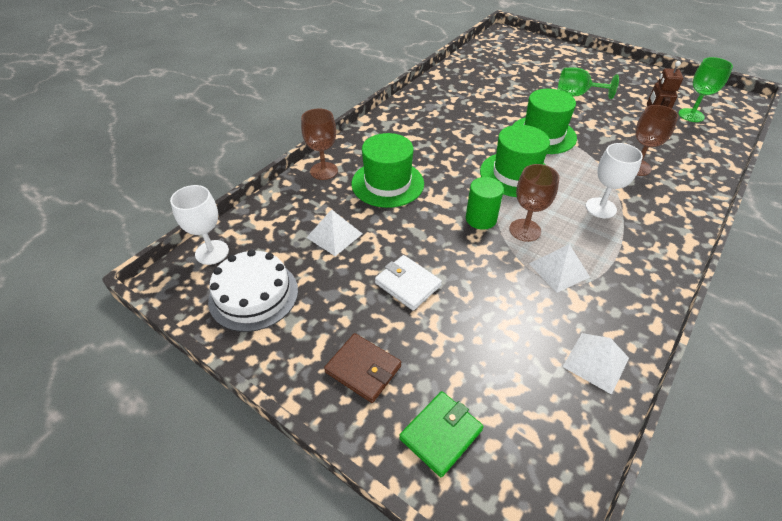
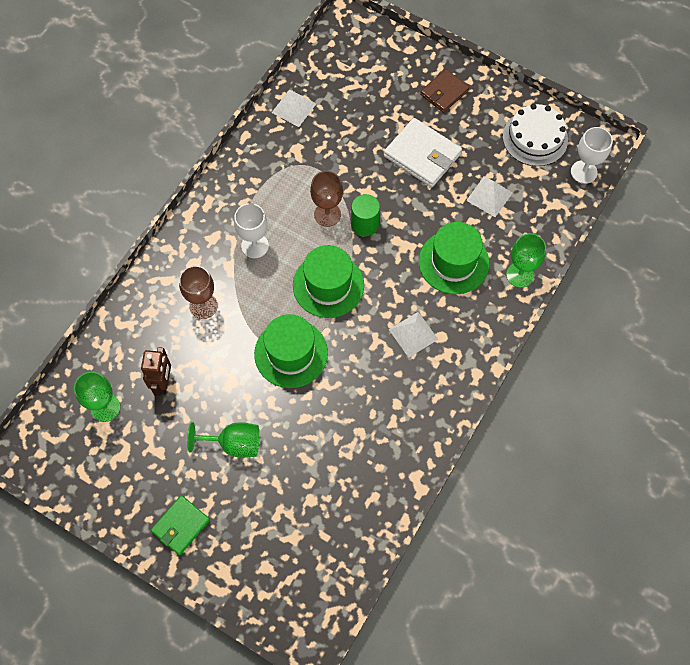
camera: 175 degrees right, 20 degrees up
brown goblet [301,108,338,180] -> green goblet [506,233,546,288]
brown wallet [324,333,401,403] -> brown wallet turned 75 degrees counterclockwise [420,69,469,113]
white wallet [375,255,442,311] -> white wallet [384,118,462,187], size x1.54
green wallet [399,391,484,477] -> green wallet moved to [151,495,210,555]
white pyramid [529,244,590,293] -> white pyramid moved to [389,312,438,358]

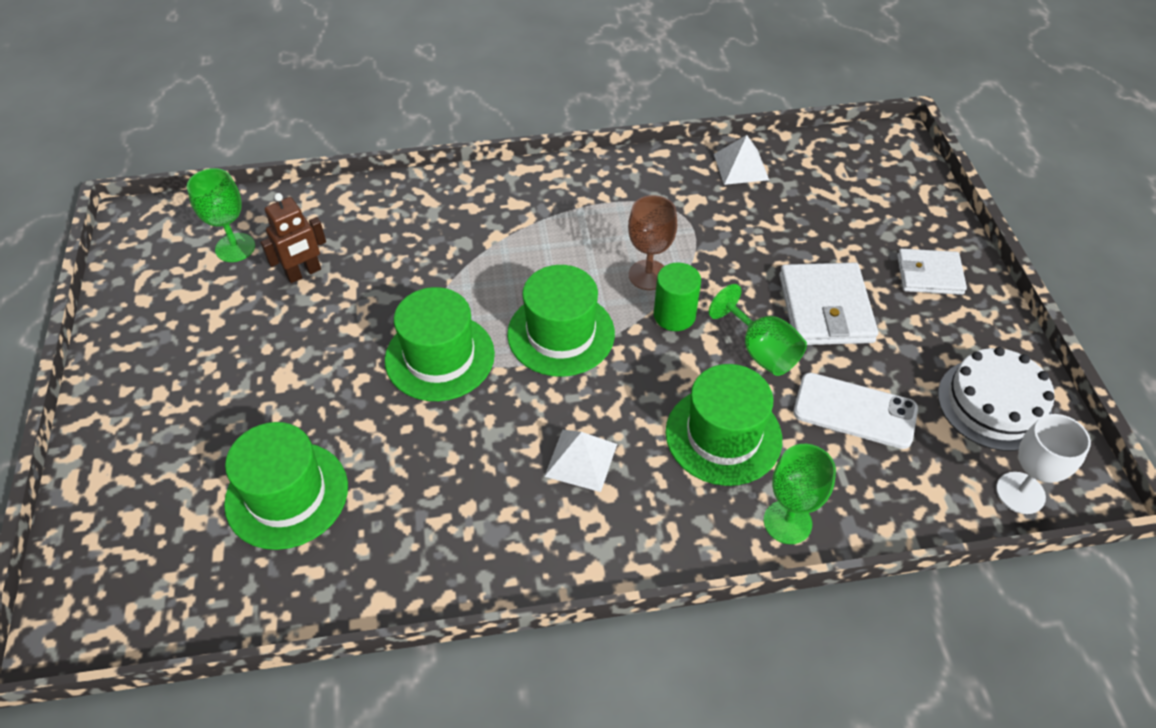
camera: 50 degrees right, 15 degrees down
green wallet [151,495,210,555] -> none
brown goblet [179,266,218,319] -> none
green goblet [187,422,259,458] -> green goblet moved to [709,284,807,376]
white goblet [234,203,269,258] -> none
brown wallet [420,69,469,113] -> white wallet [897,249,967,295]
white pyramid [466,177,512,217] -> white phone [793,373,918,449]
none -> green hat [224,422,348,550]

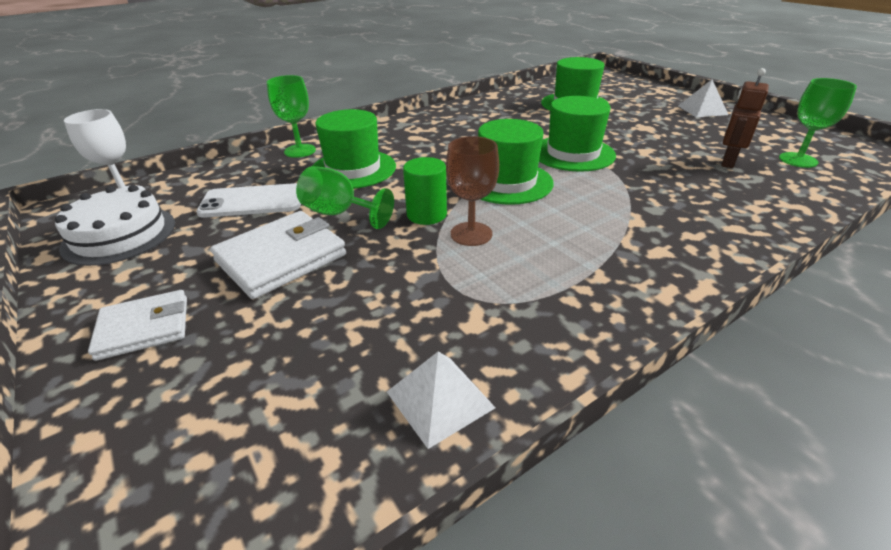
camera: 155 degrees right, 15 degrees down
white pyramid [544,430,617,492] -> white pyramid moved to [678,80,728,117]
white wallet [779,262,878,345] -> white wallet turned 75 degrees clockwise [210,211,346,299]

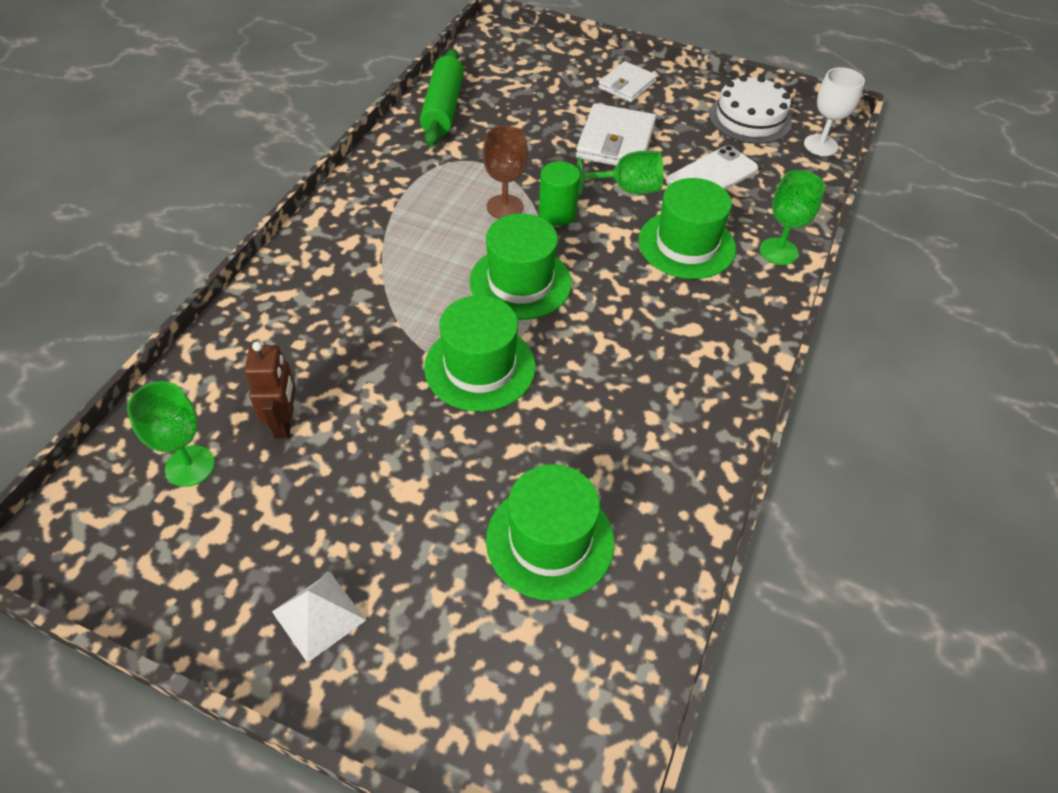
camera: 145 degrees right, 15 degrees up
white pyramid [387,351,496,449] -> green rolling pin [420,49,464,147]

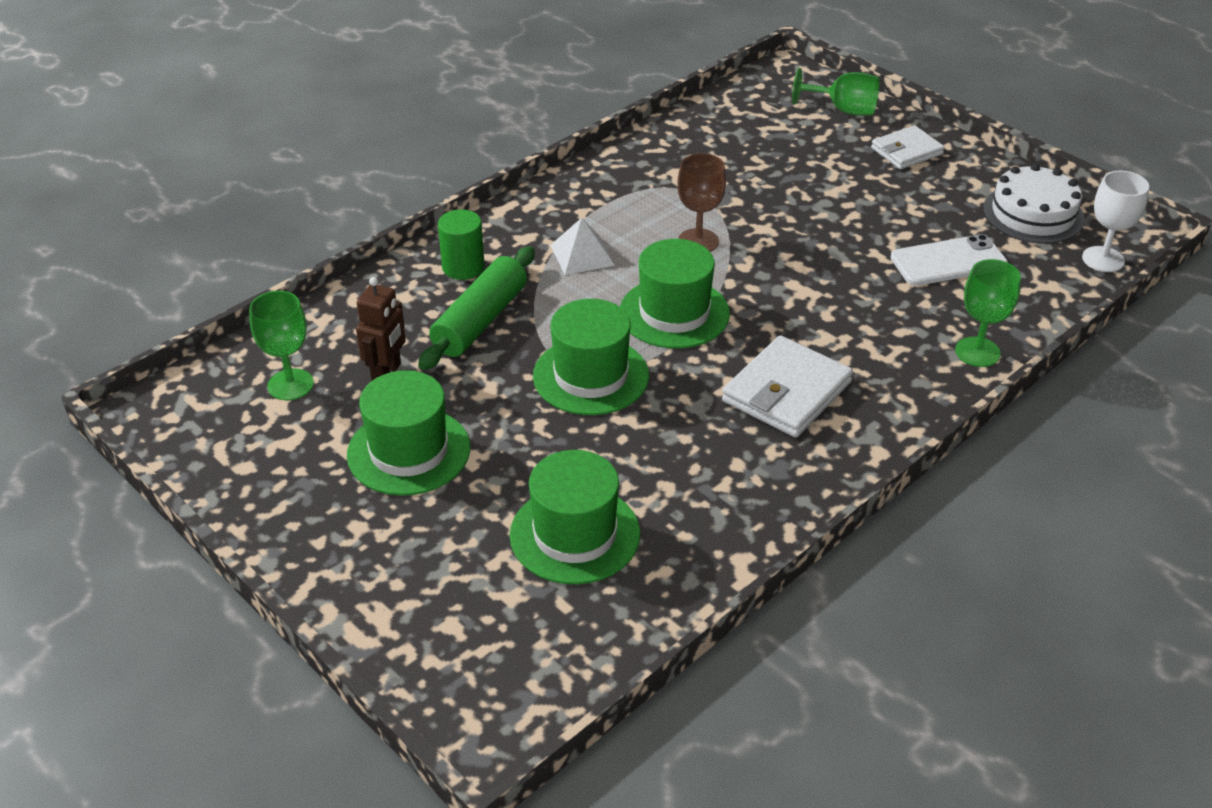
camera: 25 degrees right, 10 degrees down
white pyramid [272,572,366,663] -> white pyramid moved to [550,218,615,275]
green rolling pin [420,49,464,147] -> green rolling pin moved to [418,246,535,370]
green cylinder [539,161,580,226] -> green cylinder moved to [438,210,485,280]
white wallet [576,103,656,166] -> white wallet moved to [722,335,853,437]
green goblet [577,151,663,195] -> green goblet moved to [792,68,880,116]
green hat [638,178,736,279] -> green hat moved to [347,370,470,496]

